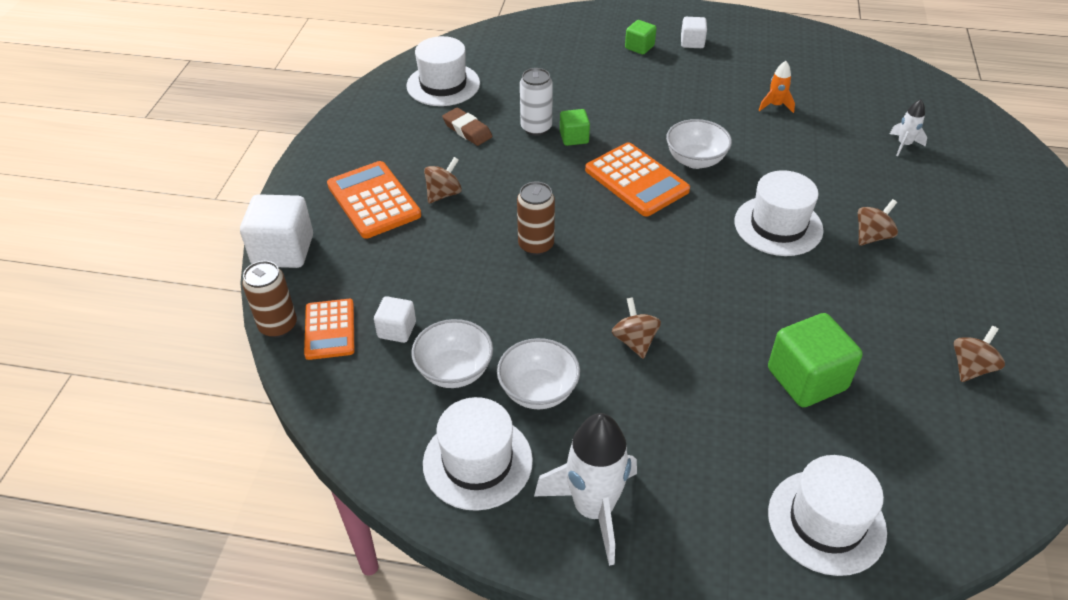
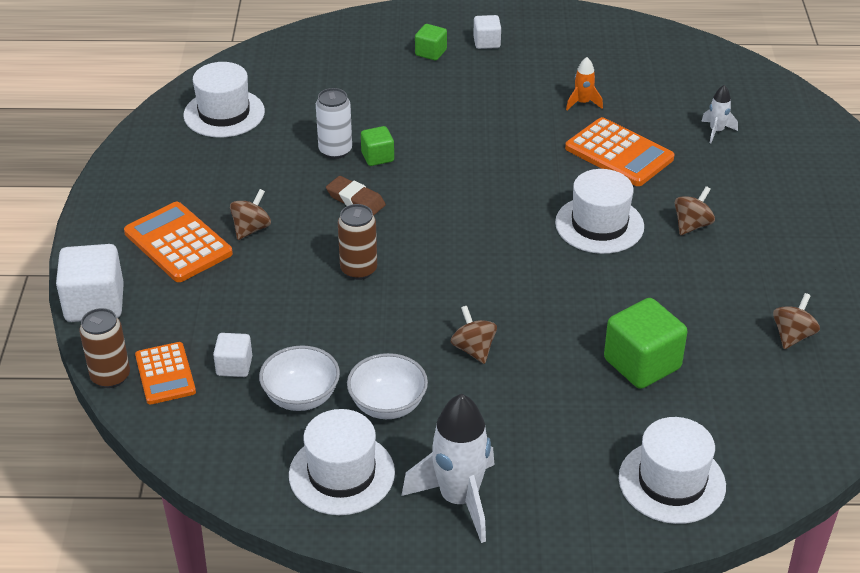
camera: 10 degrees left, 5 degrees down
brown eraser [442,108,492,146] -> brown eraser moved to [326,176,386,216]
orange calculator [585,142,690,216] -> orange calculator moved to [565,117,674,186]
white bowl [666,119,732,169] -> none

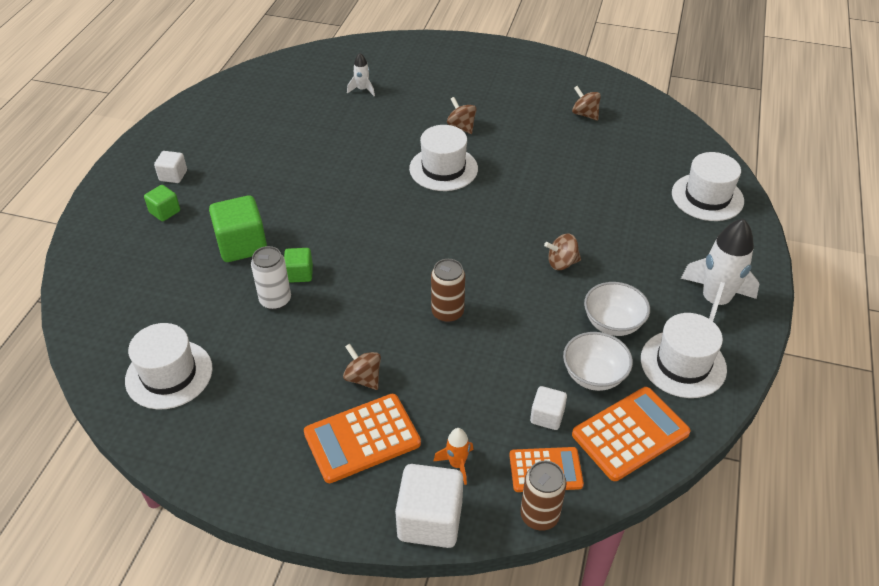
camera: 75 degrees left, 5 degrees up
brown eraser [326,176,386,216] -> none
orange calculator [565,117,674,186] -> orange calculator moved to [572,387,690,481]
orange rocket [566,57,603,110] -> orange rocket moved to [433,428,473,485]
green cube [604,298,688,389] -> green cube moved to [209,195,267,262]

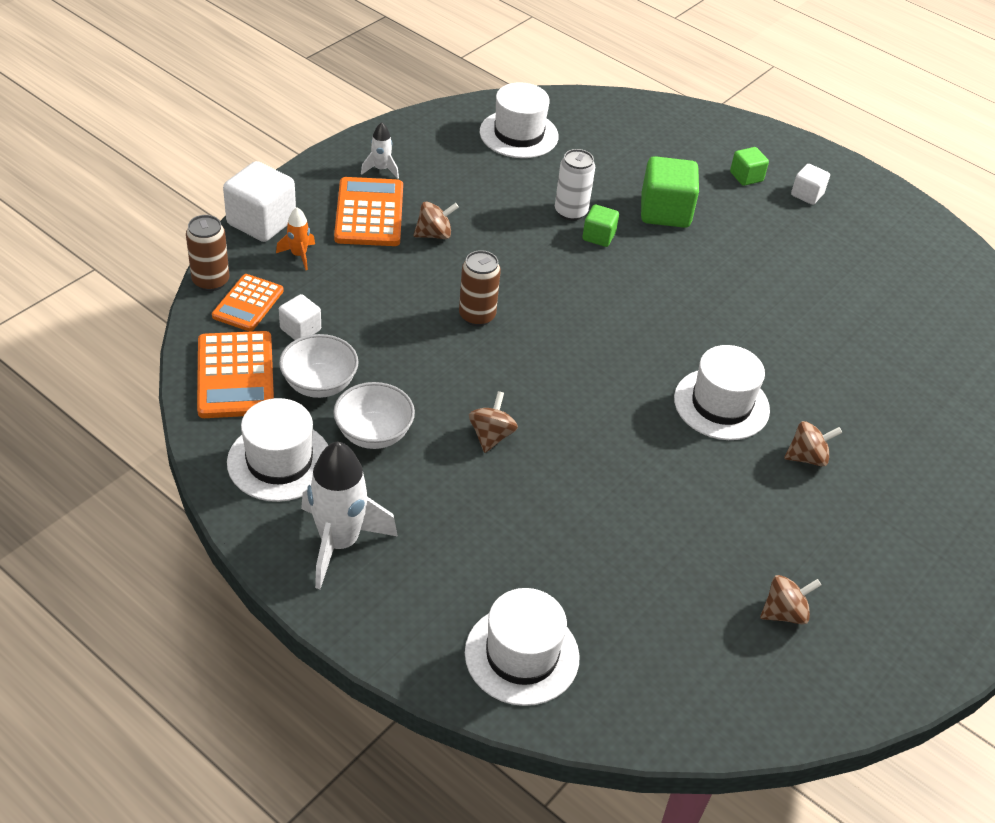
camera: 110 degrees right, 0 degrees up
white rocket [347,53,375,96] -> white rocket moved to [361,122,399,179]

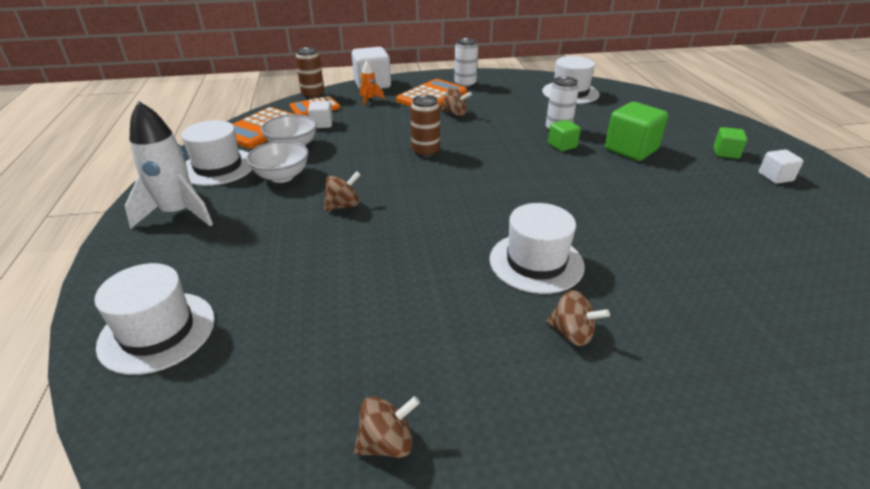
camera: 45 degrees right, 10 degrees down
white rocket [361,122,399,179] -> white can [454,38,478,88]
brown spinning top [760,575,821,625] -> brown spinning top turned 45 degrees counterclockwise [354,396,420,458]

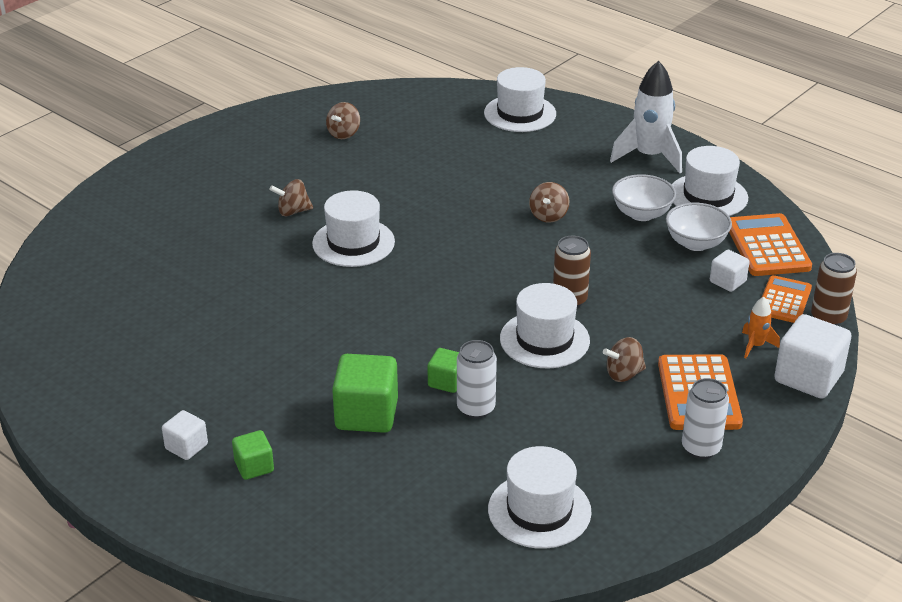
camera: 140 degrees right, 0 degrees up
none -> white hat [500,283,590,369]

